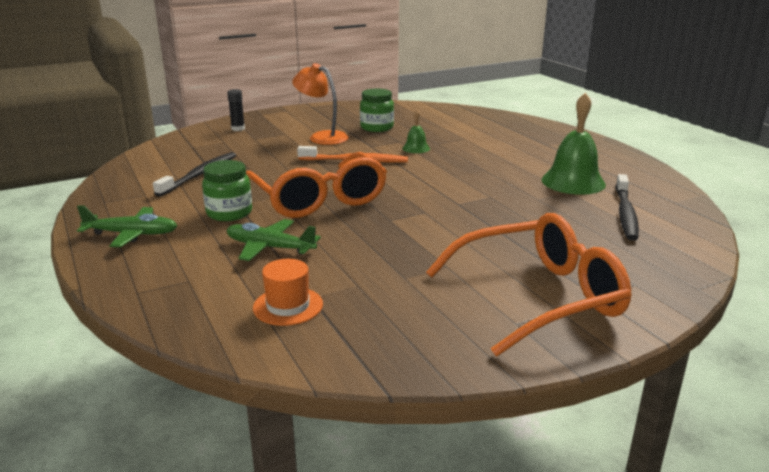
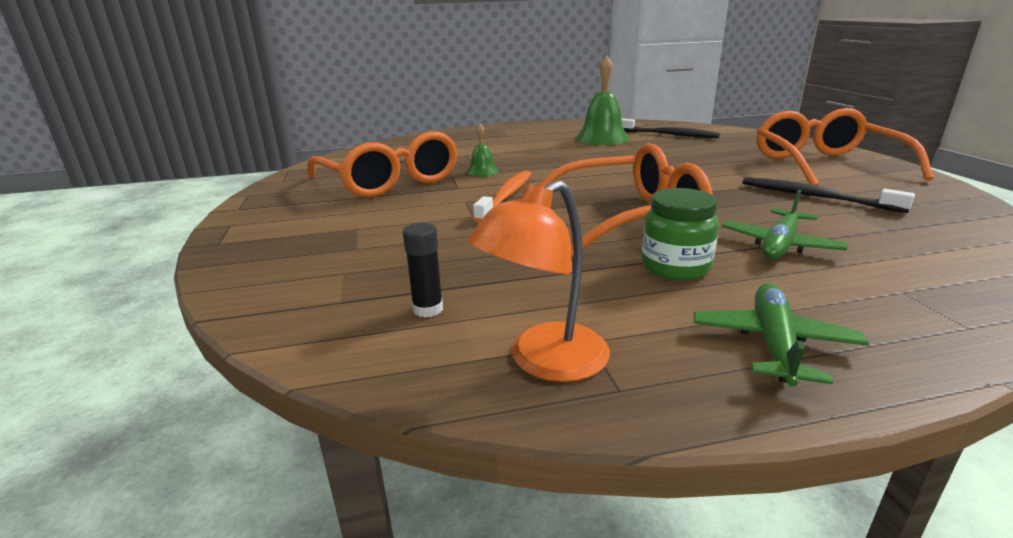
camera: 75 degrees left, 0 degrees up
black toothbrush [153,152,236,197] -> black toothbrush moved to [743,177,915,213]
black glue stick [227,89,245,131] -> black glue stick moved to [403,223,443,317]
orange hat [253,259,323,326] -> none
orange lamp [292,63,349,145] -> orange lamp moved to [467,180,610,382]
green jar [360,88,394,132] -> orange glasses [307,131,458,197]

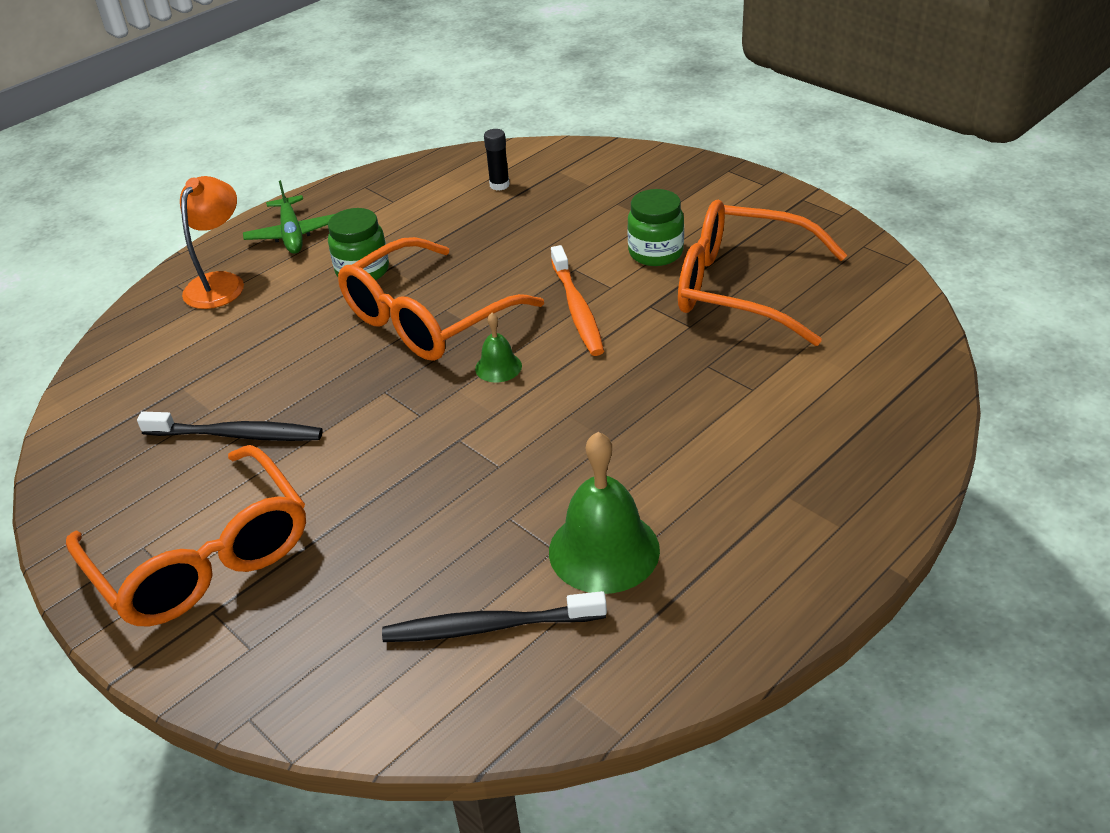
camera: 150 degrees right, 15 degrees up
green bell [466,124,499,177] -> green bell moved to [475,313,522,382]
orange lamp [467,180,610,382] -> orange lamp moved to [180,176,244,309]
green plane [722,190,849,259] -> none
none -> green jar [627,189,684,266]

